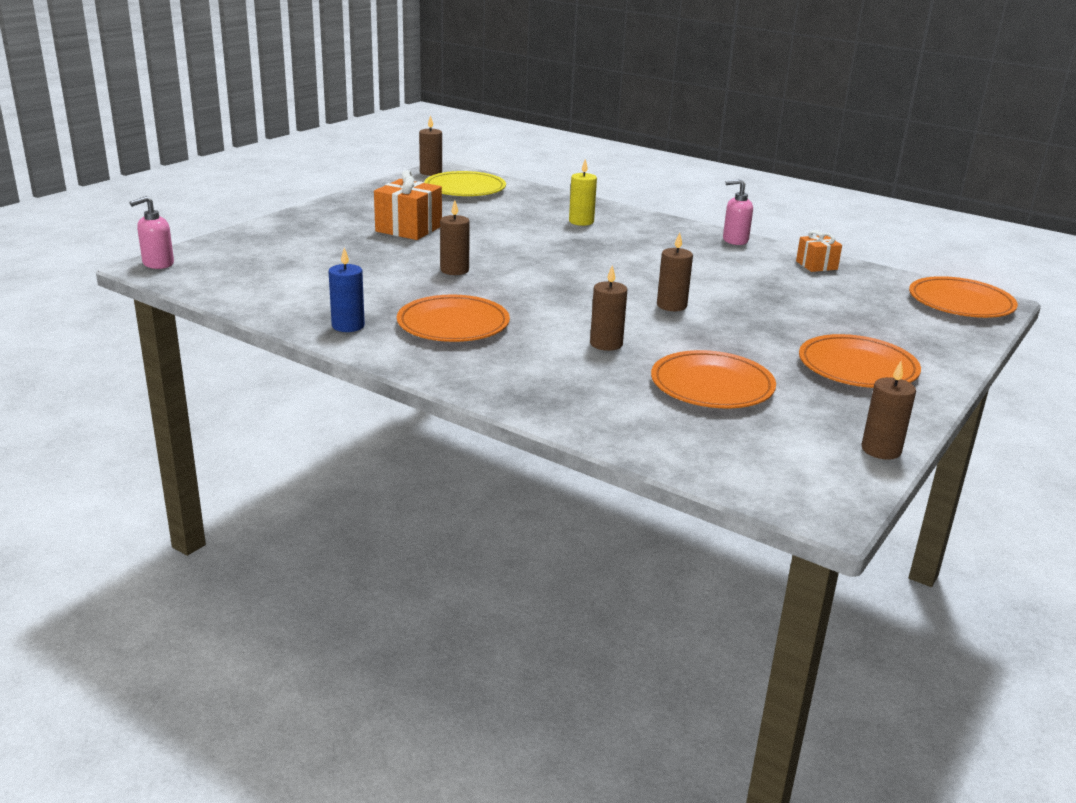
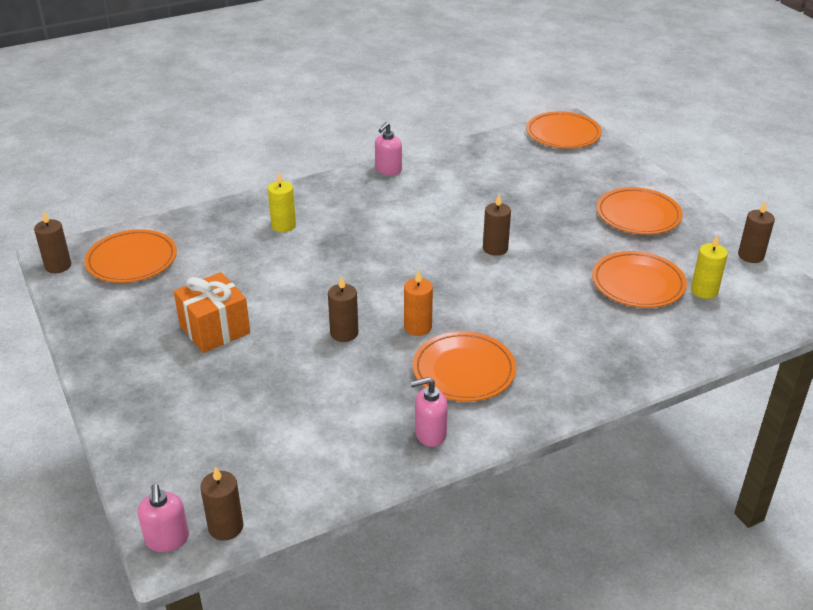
camera: 60 degrees left, 10 degrees up
blue candle [329,247,365,332] -> pink soap dispenser [410,377,448,447]
yellow plate [424,171,506,196] -> orange plate [84,229,177,283]
brown candle [590,265,627,351] -> brown candle moved to [200,466,243,541]
orange gift [796,230,842,272] -> none
none -> orange candle [404,270,433,336]
none -> yellow candle [691,234,728,299]

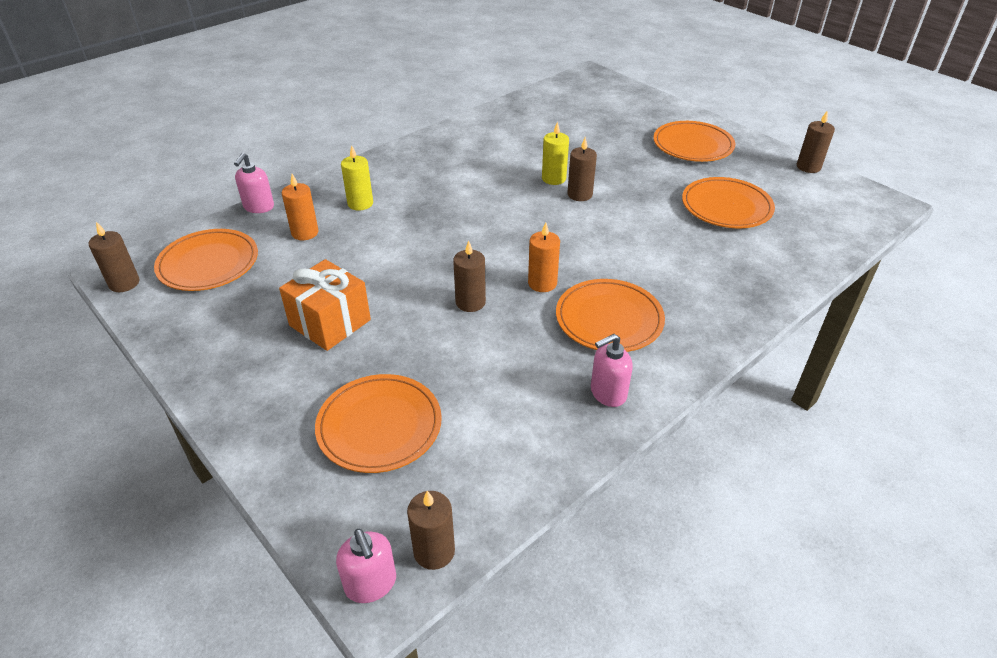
camera: 15 degrees left, 5 degrees up
pink soap dispenser [375,122,402,176] -> pink soap dispenser moved to [234,153,274,213]
orange plate [526,111,602,148] -> orange plate moved to [315,374,442,473]
yellow candle [691,234,728,299] -> yellow candle moved to [542,121,569,185]
none -> orange candle [282,174,319,240]

